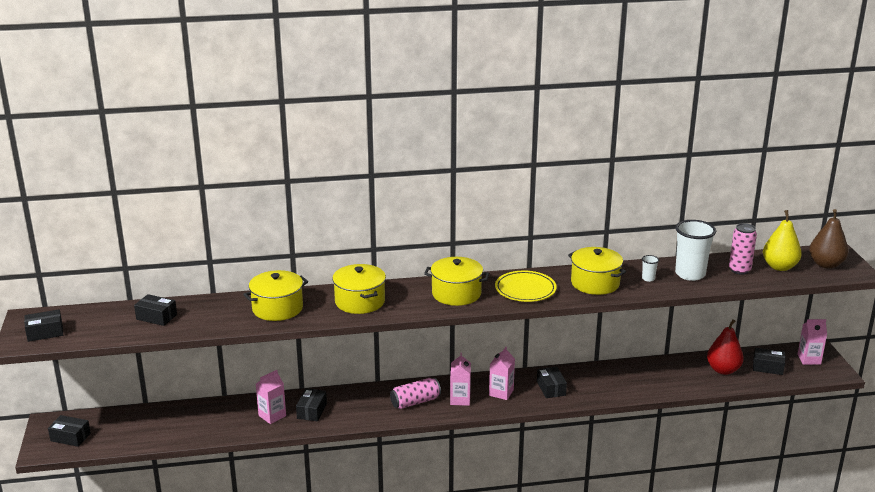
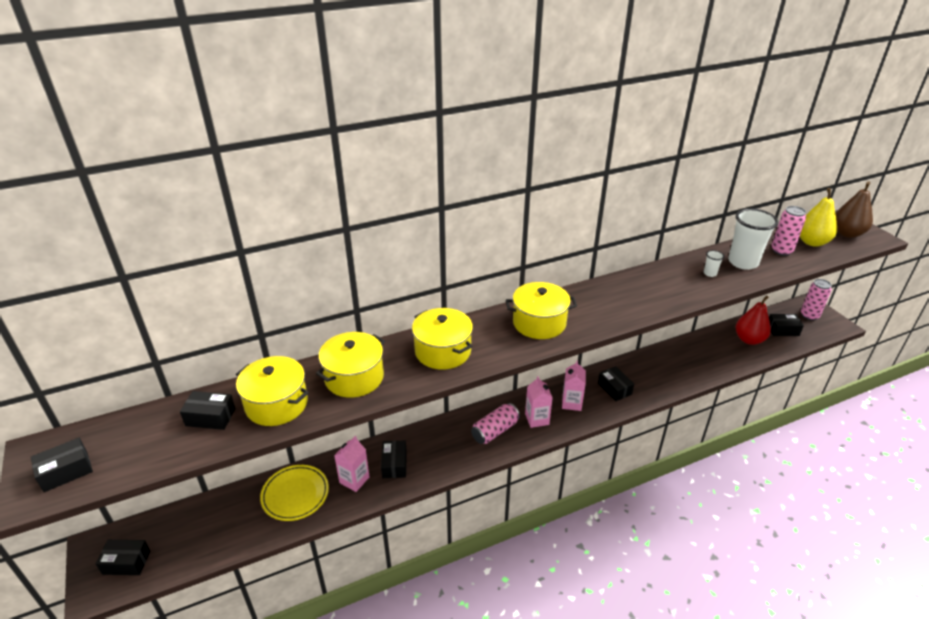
camera: 15 degrees left, 10 degrees up
yellow plate [495,271,557,302] -> yellow plate moved to [260,465,329,521]
yellow pot [568,247,626,295] -> yellow pot moved to [236,356,309,426]
pink carton [797,319,827,365] -> pink can [801,279,832,321]

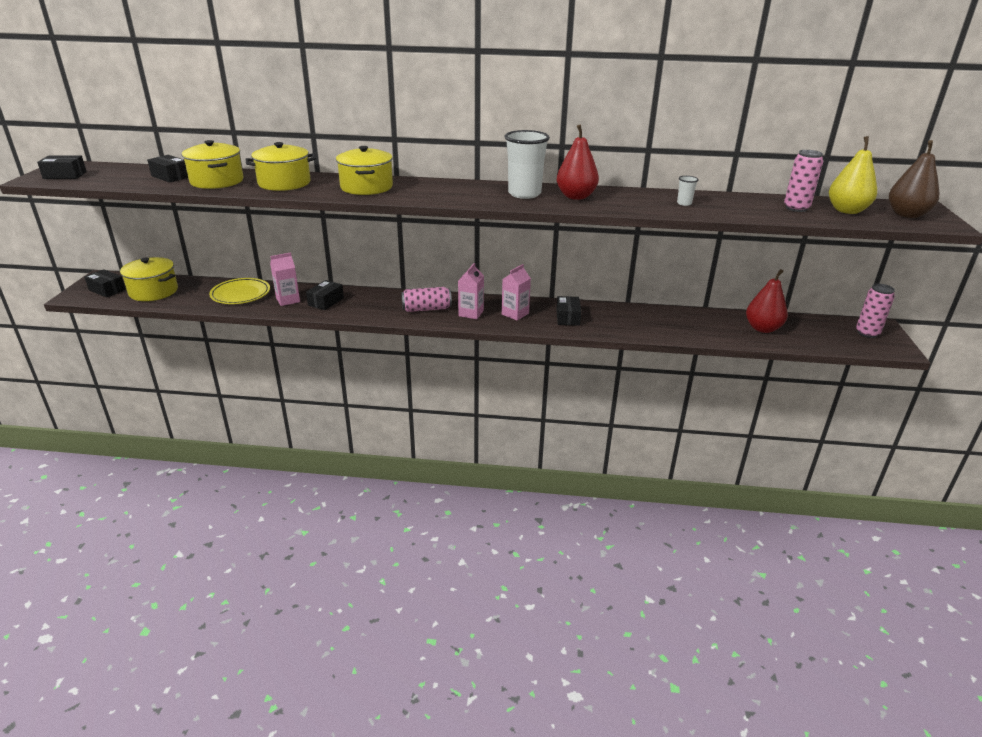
camera: 30 degrees right, 5 degrees down
yellow pot [506,282,577,339] -> yellow pot moved to [120,257,178,301]
white cup [728,208,778,270] -> white cup moved to [504,130,550,199]
black box [769,314,804,336] -> none
none -> red pear [557,125,599,200]

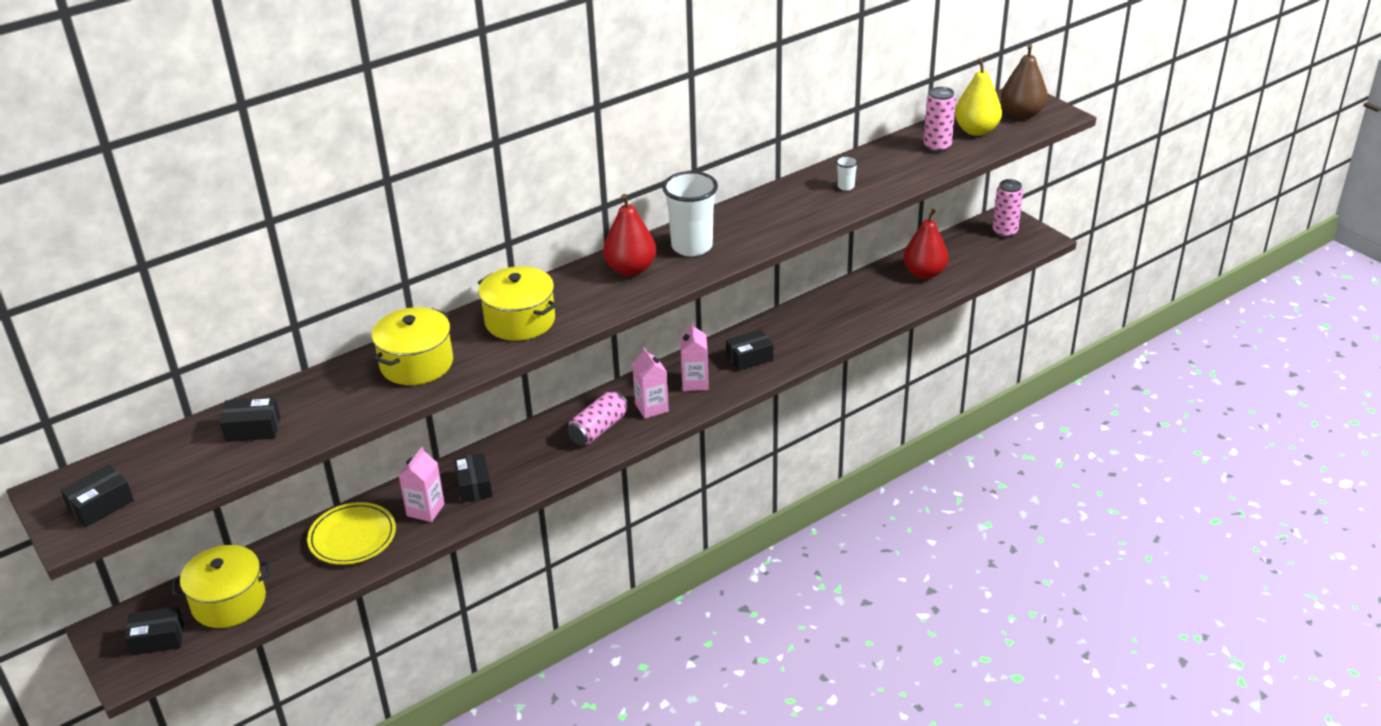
camera: 40 degrees left, 5 degrees up
yellow pot [182,140,243,189] -> none
black box [556,296,582,326] -> black box turned 75 degrees counterclockwise [726,330,773,371]
red pear [557,125,599,200] -> red pear moved to [603,194,656,276]

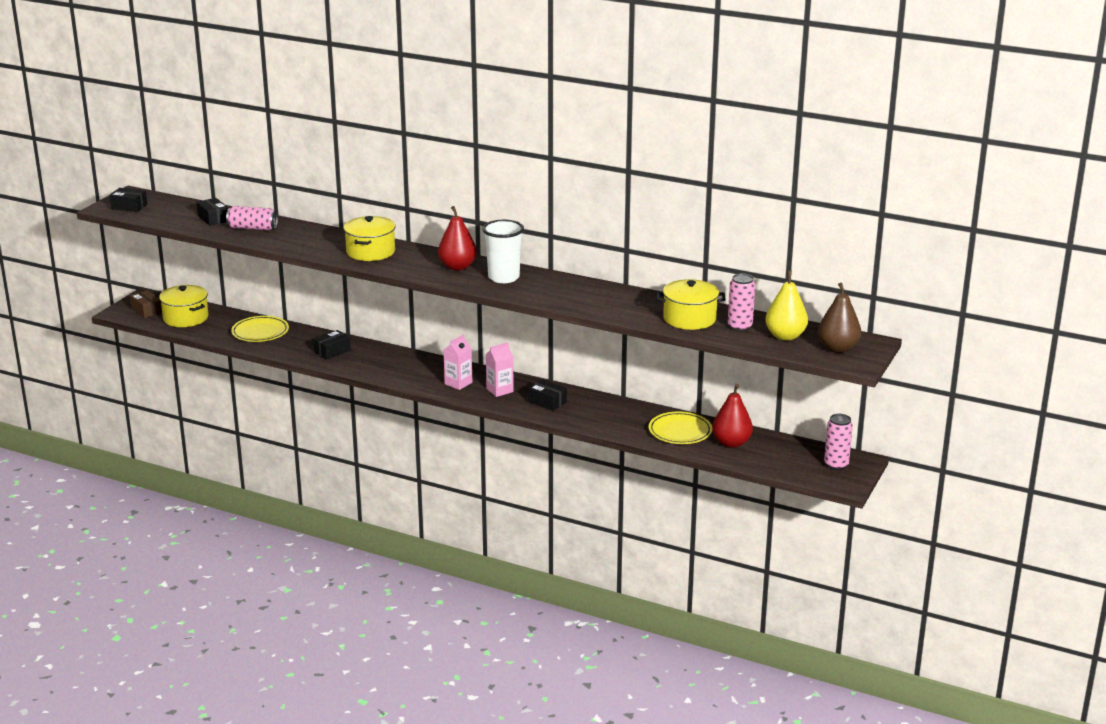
camera: 60 degrees right, 10 degrees down
black box [124,606,184,656] -> brown box [130,290,162,318]
yellow pot [371,307,453,385] -> yellow pot moved to [656,279,726,330]
pink carton [399,447,445,522] -> none
pink can [567,390,629,445] -> pink can moved to [226,206,278,230]
white cup [836,156,858,191] -> none
none -> yellow plate [649,412,712,444]

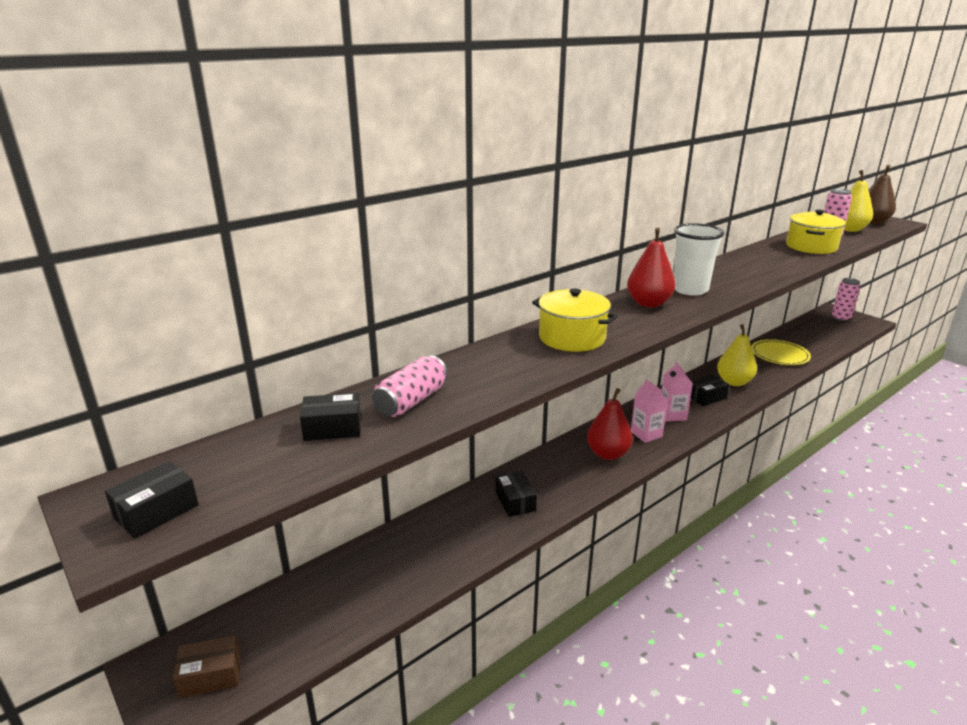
camera: 65 degrees left, 0 degrees up
yellow pot [159,285,209,327] -> none
yellow plate [231,316,289,342] -> none
red pear [712,384,753,448] -> red pear moved to [587,388,633,460]
none -> yellow pear [717,324,757,386]

